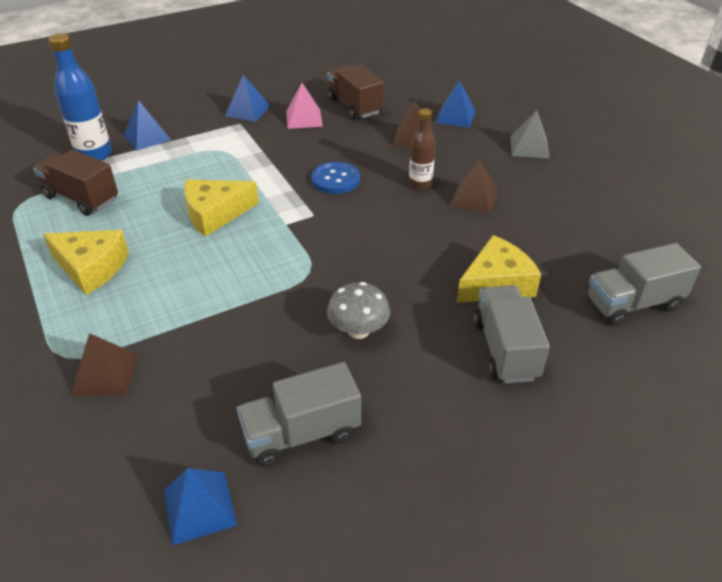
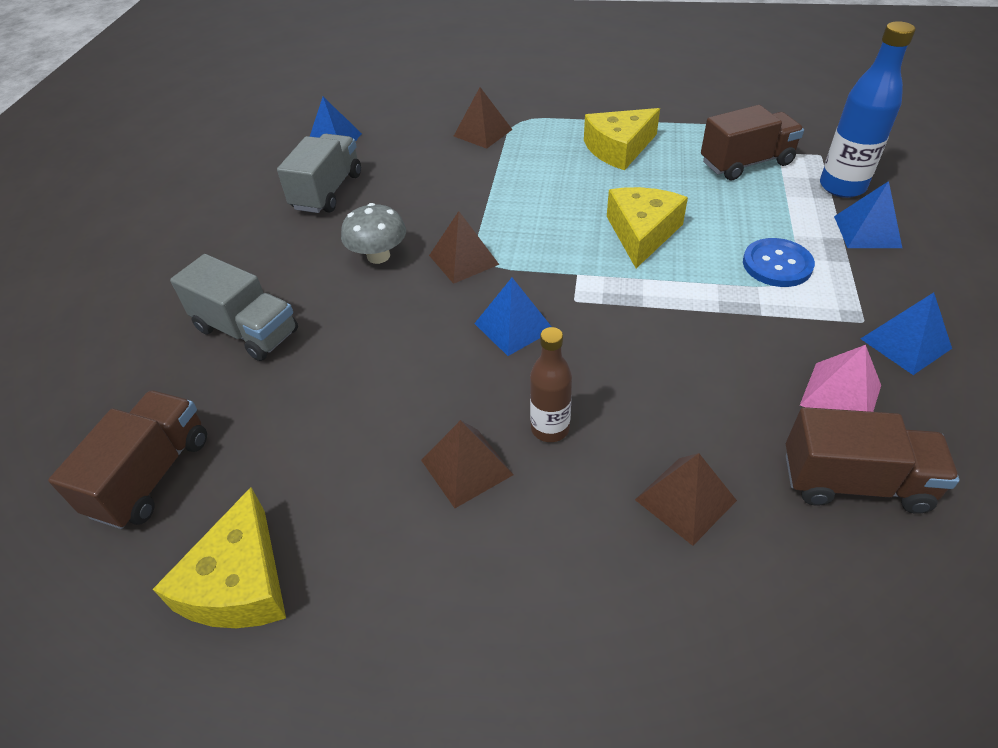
camera: 130 degrees right, 5 degrees up
blue button [311,162,360,194] -> blue button moved to [743,238,815,287]
blue pyramid [435,80,476,128] -> blue pyramid moved to [474,278,552,356]
yellow cheese [457,235,541,303] -> yellow cheese moved to [153,487,286,628]
grey pyramid [511,110,550,159] -> none
grey truck [587,243,701,326] -> brown truck [48,390,207,529]
none -> brown pyramid [429,211,499,284]

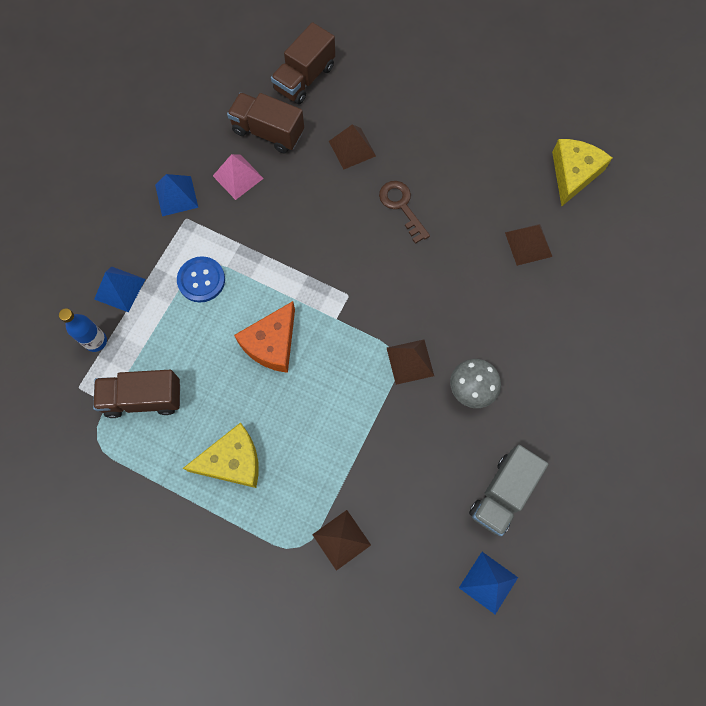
camera: 165 degrees left, 25 degrees up
brown truck [48,390,207,529] -> brown truck moved to [271,22,335,104]
grey truck [170,254,298,361] -> none
brown pyramid [421,420,514,508] -> brown pyramid moved to [505,224,553,266]
blue pyramid [474,278,552,356] -> none
brown bottle [530,327,572,442] -> brown key [379,181,430,244]
yellow cheese [607,187,688,268] -> orange cheese [234,301,295,373]
blue bottle [820,21,916,198] -> blue bottle [59,308,107,352], size x0.63

